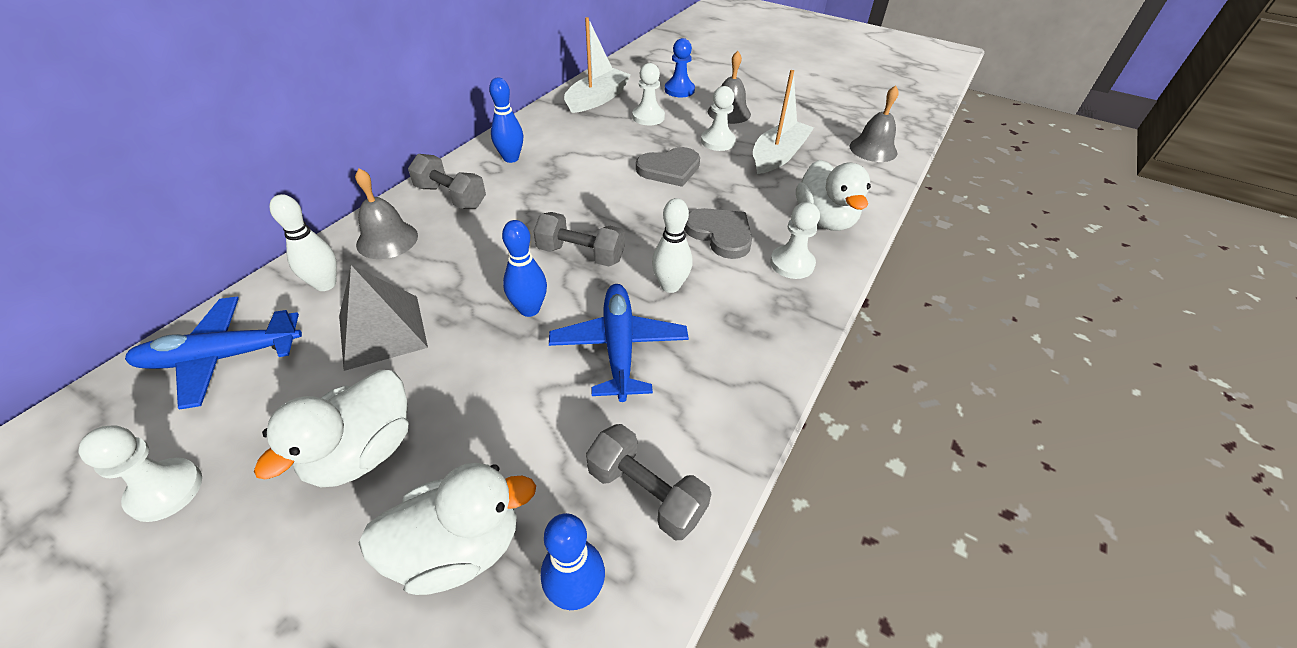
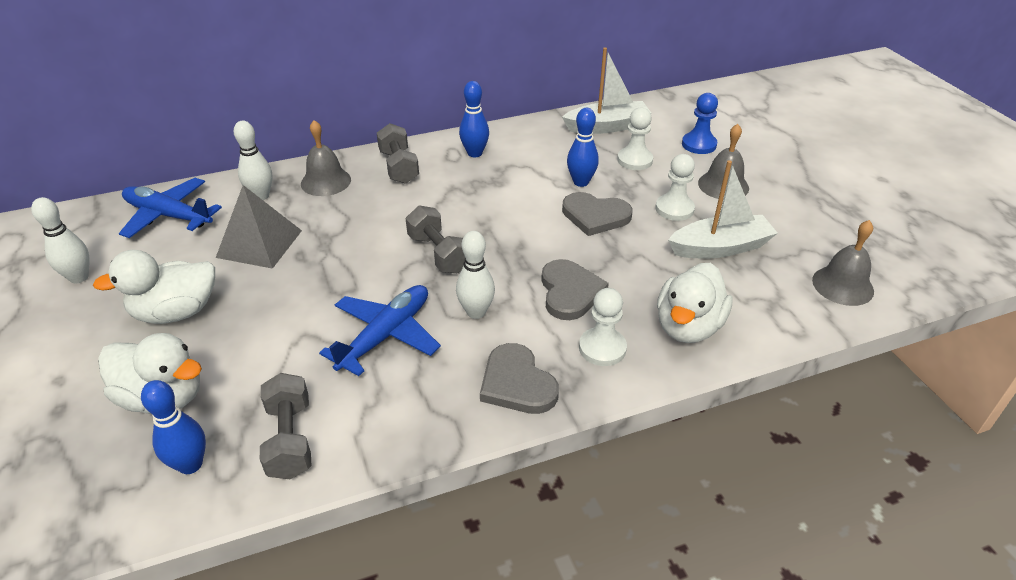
camera: 40 degrees right, 5 degrees down
white pawn [78,425,202,522] -> white bowling pin [31,197,90,283]
blue bowling pin [502,220,547,317] -> blue bowling pin moved to [567,108,599,187]
none -> grey heart [480,343,559,414]

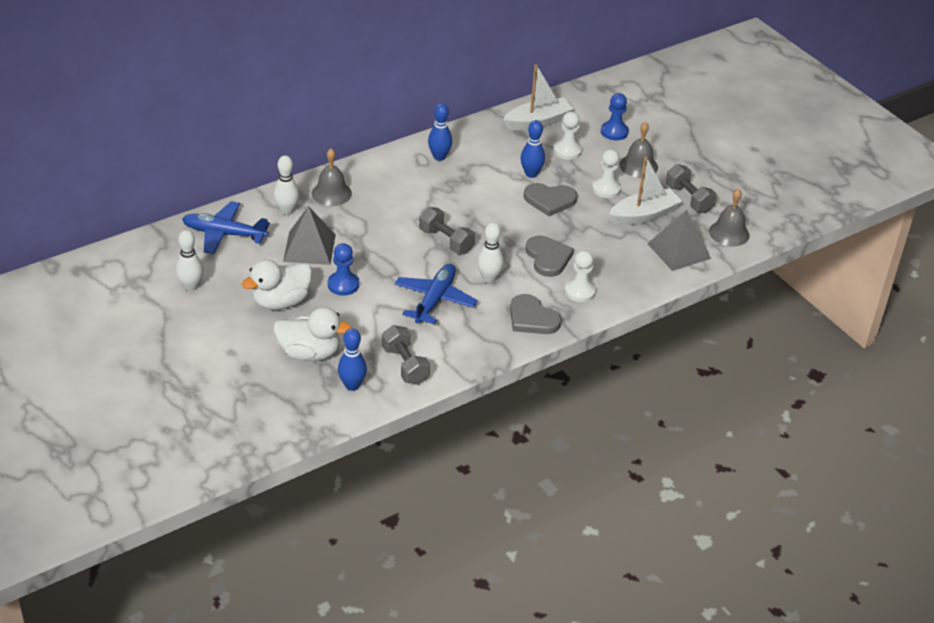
camera: 15 degrees left, 0 degrees up
grey dumbbell [377,123,419,184] -> grey dumbbell moved to [666,164,717,213]
white duck [657,263,732,343] -> none
none -> blue pawn [328,243,359,296]
none -> grey pyramid [647,210,711,271]

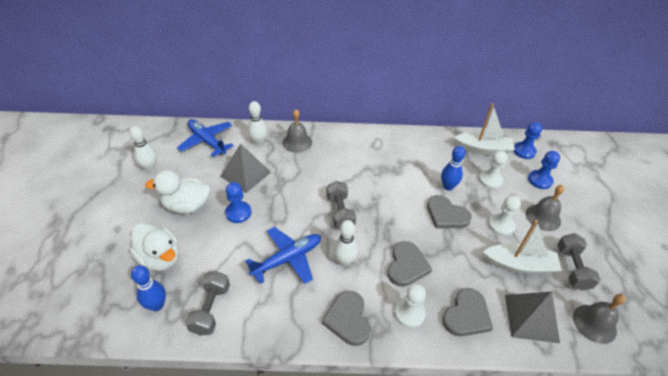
camera: 35 degrees right, 5 degrees up
blue bowling pin [428,103,452,161] -> none
none -> grey heart [442,288,493,336]
none -> blue pawn [514,122,542,159]

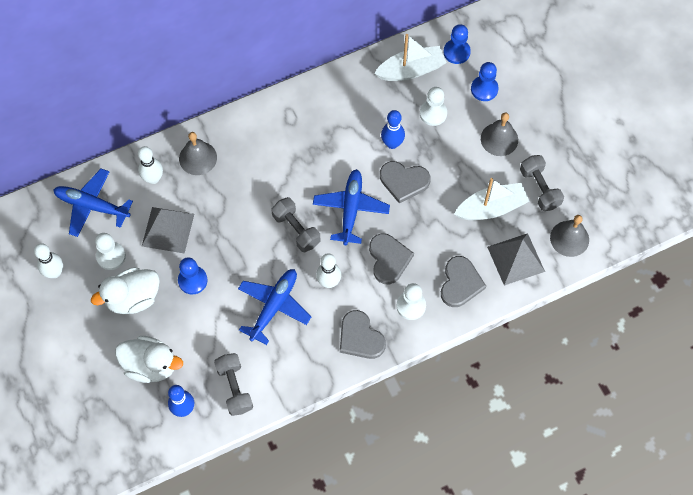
camera: 25 degrees left, 20 degrees up
white pawn [488,195,521,236] -> white pawn moved to [95,233,126,270]
none -> blue plane [313,169,390,245]

